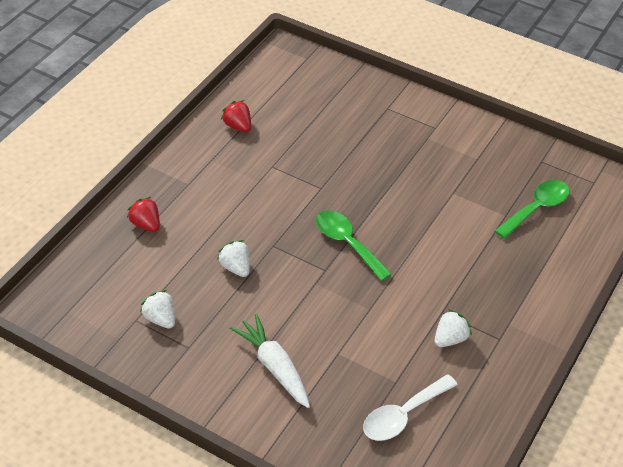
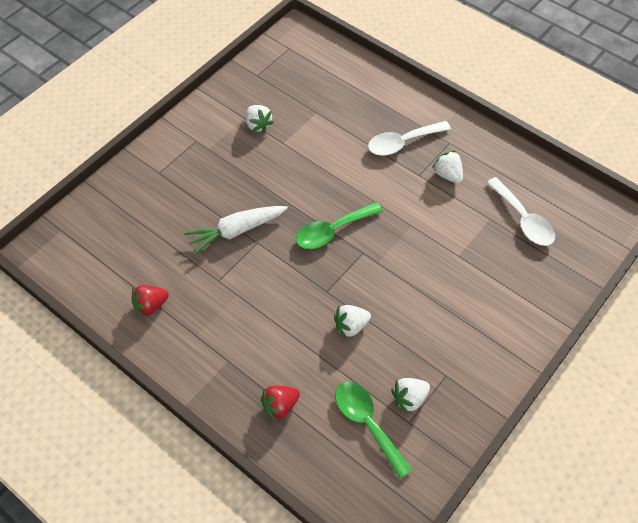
camera: 80 degrees left, 10 degrees up
white carrot [230,314,310,408] -> white carrot moved to [184,206,288,255]
green spoon [495,180,570,239] -> green spoon moved to [335,382,412,479]
none -> white strawberry [246,105,274,133]
none -> white spoon [368,121,451,156]

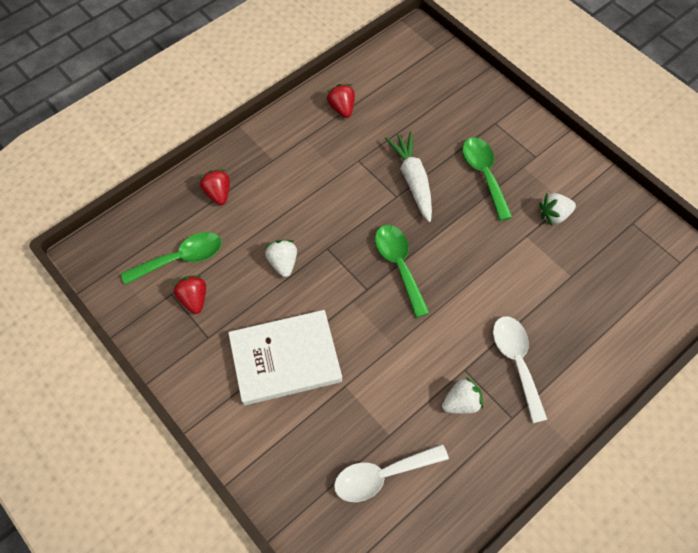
camera: 100 degrees right, 5 degrees up
white strawberry [391,378,430,414] -> red strawberry [172,275,206,314]
none -> white book [228,310,342,406]
none -> green spoon [463,137,512,221]

